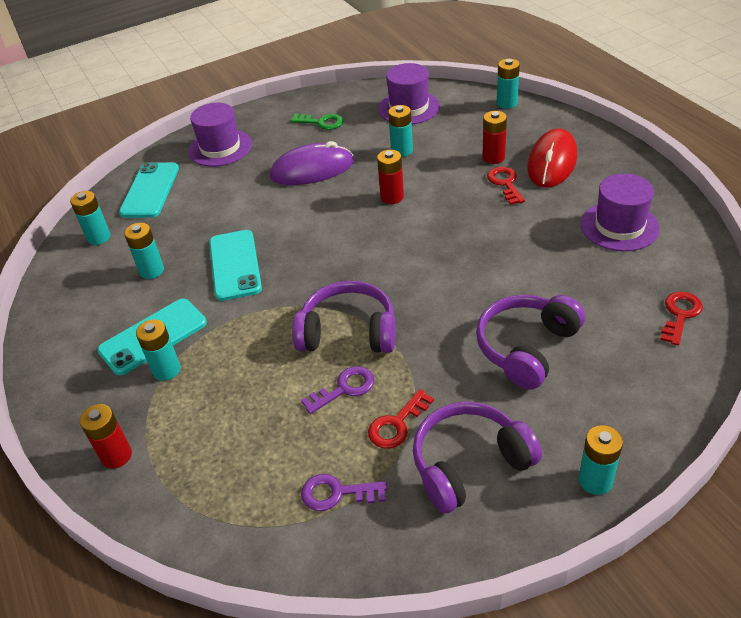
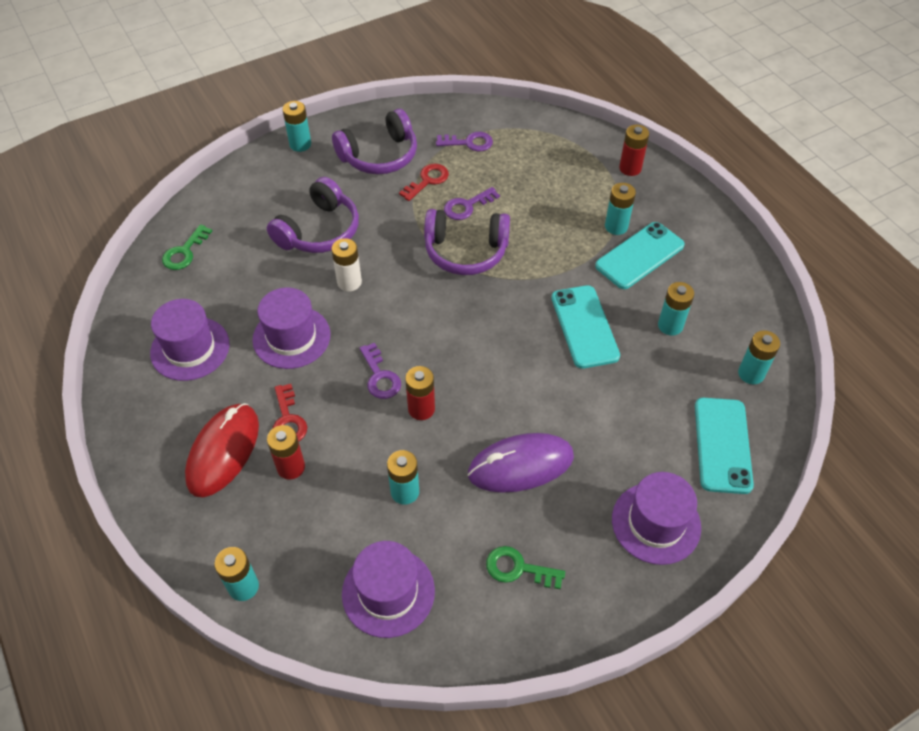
camera: 175 degrees right, 10 degrees up
red key [660,292,703,345] -> green key [162,224,212,270]
none -> purple hat [252,287,330,369]
none -> white battery [332,238,362,292]
none -> purple key [360,343,401,399]

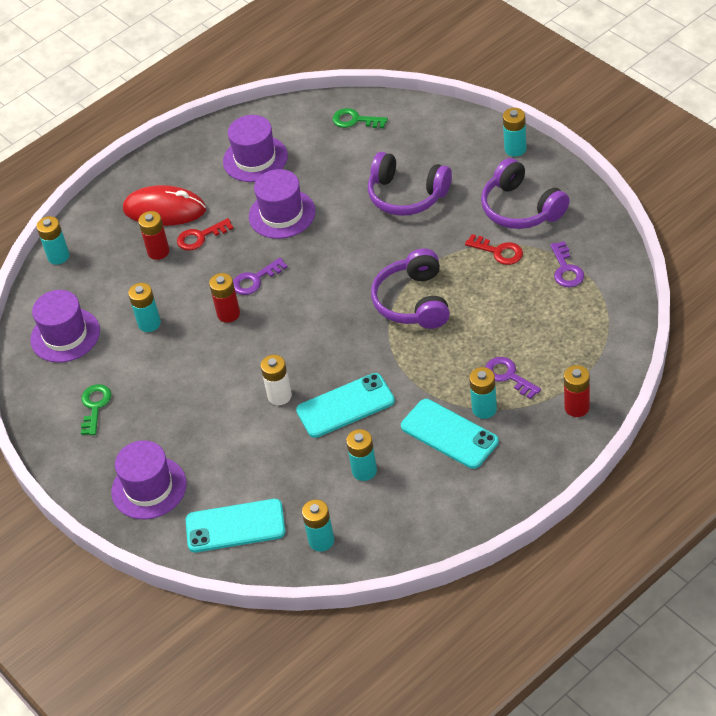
camera: 85 degrees right, 5 degrees down
white battery [332,238,362,292] -> white battery moved to [261,355,292,405]
purple key [444,187,500,220] -> purple key moved to [485,357,541,399]
purple mouse [468,433,574,493] -> none

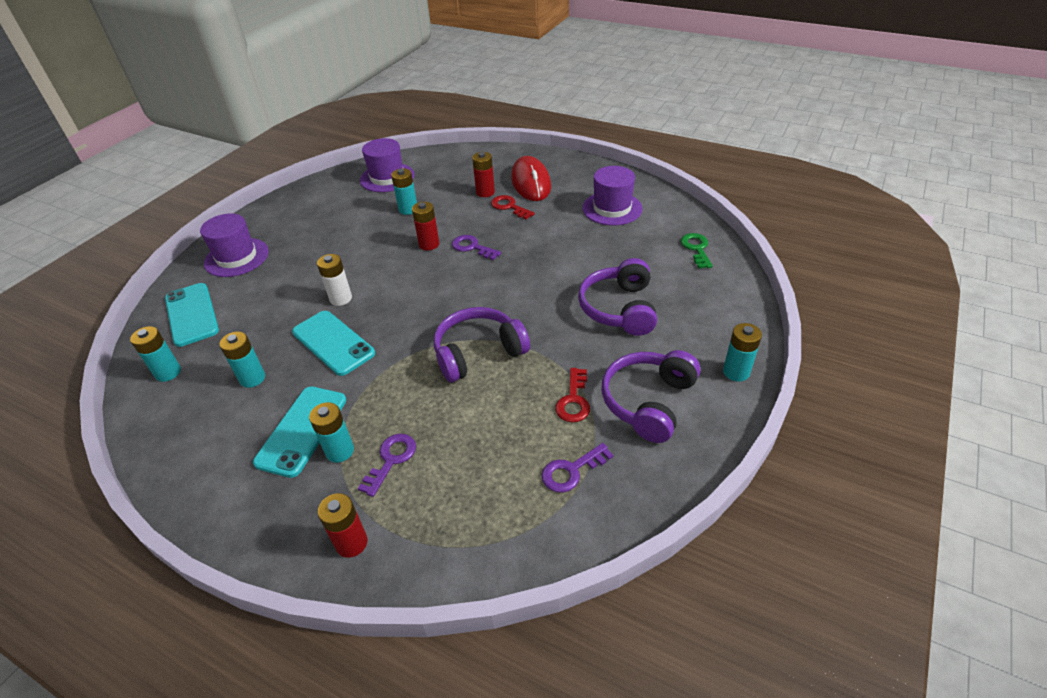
camera: 65 degrees right, 5 degrees down
turquoise battery [36,216,70,265] -> none
green key [81,384,112,435] -> none
purple hat [249,169,316,239] -> none

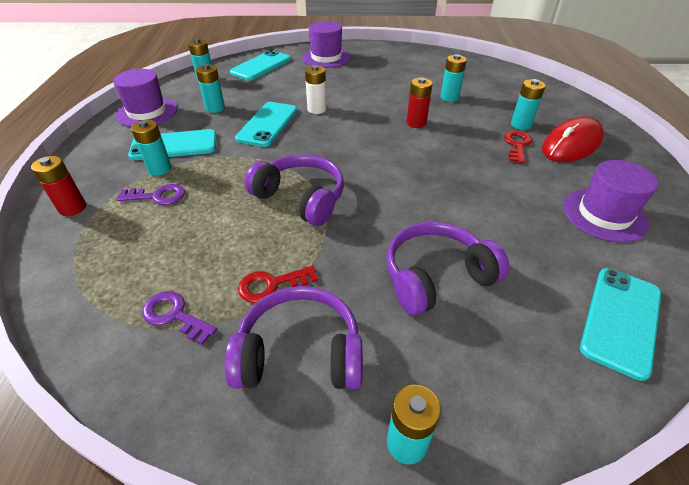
camera: 60 degrees right, 0 degrees up
purple hat [360,138,414,192] -> purple hat moved to [113,69,177,127]
purple key [452,235,501,260] -> none
red battery [472,152,495,197] -> turquoise battery [511,79,546,130]
green key [681,233,713,268] -> turquoise phone [580,268,661,381]

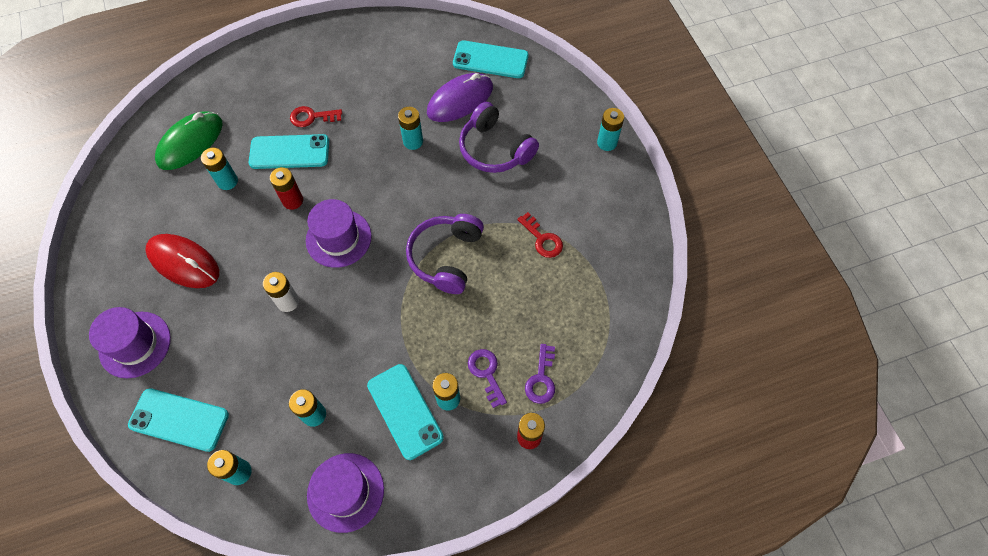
camera: 110 degrees left, 20 degrees up
purple key [142,291,217,345] -> purple key moved to [525,344,555,404]
purple headphones [225,286,363,389] -> none
turquoise phone [235,102,297,147] -> turquoise phone moved to [249,134,329,169]
turquoise battery [511,79,546,130] -> turquoise battery moved to [398,107,423,150]
red mouse [542,116,604,162] -> red mouse moved to [145,234,219,288]
purple hat [563,160,658,242] -> purple hat moved to [306,199,372,268]
none -> green mouse [155,111,223,170]
none -> purple mouse [427,73,493,122]

